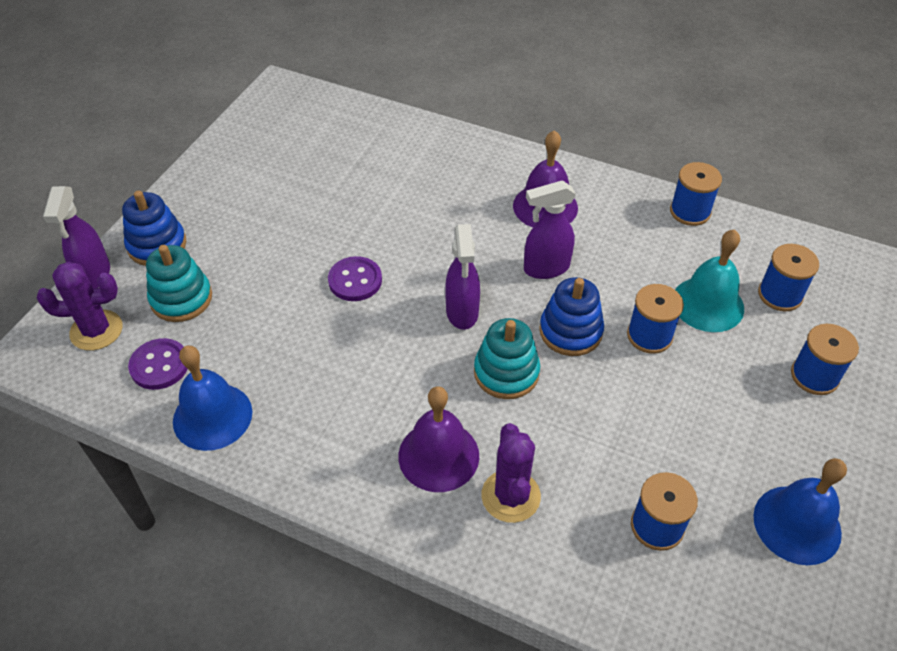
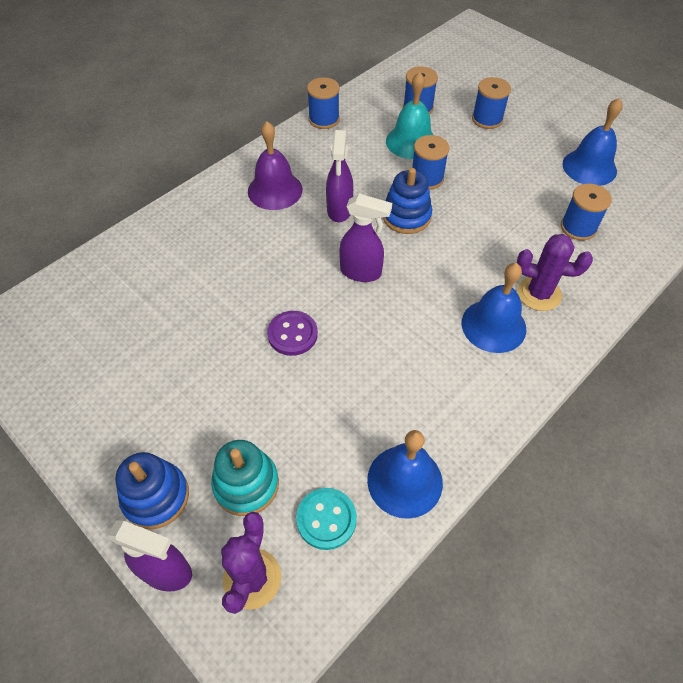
camera: 70 degrees left, 5 degrees up
purple button [128,338,187,390] -> turquoise button [296,488,357,550]
purple bell [398,386,479,492] -> blue bell [462,263,526,353]
turquoise stacking toy [474,318,540,399] -> none

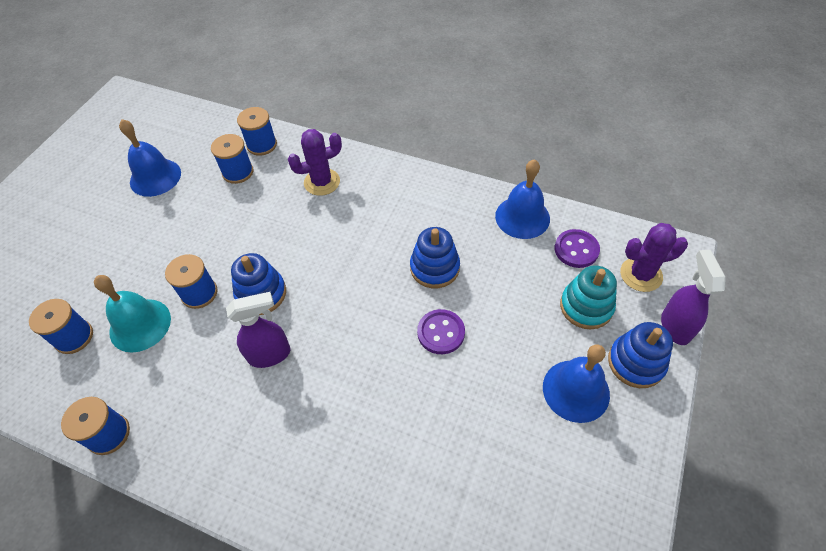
camera: 110 degrees left, 0 degrees up
purple bell [248,122,303,210] -> none
turquoise button [296,488,357,550] -> purple button [555,229,600,268]
purple spray bottle [339,194,392,282] -> none
blue bell [462,263,526,353] -> blue bell moved to [543,344,610,423]
blue spool [472,77,511,129] -> blue spool moved to [237,107,277,156]
purple cactus [517,234,593,311] -> purple cactus turned 75 degrees clockwise [288,129,342,196]
none -> blue stacking toy [410,227,460,288]

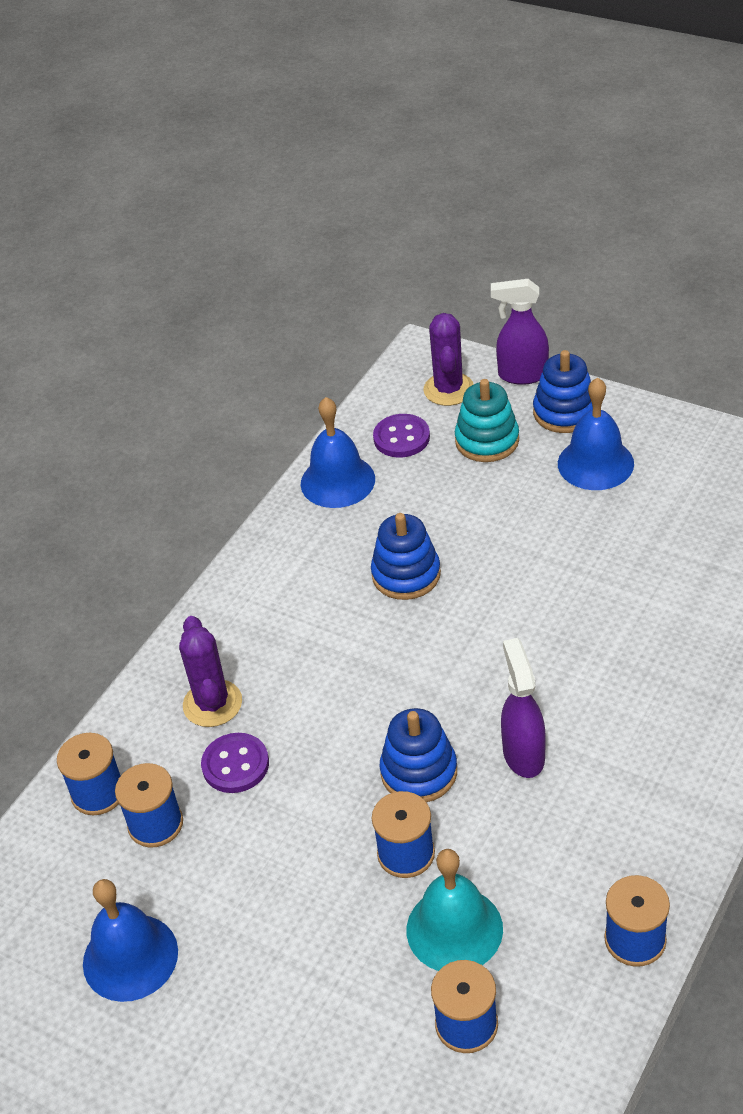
camera: 80 degrees left, 10 degrees down
purple button [417,309,465,354] -> purple button moved to [201,733,269,793]

